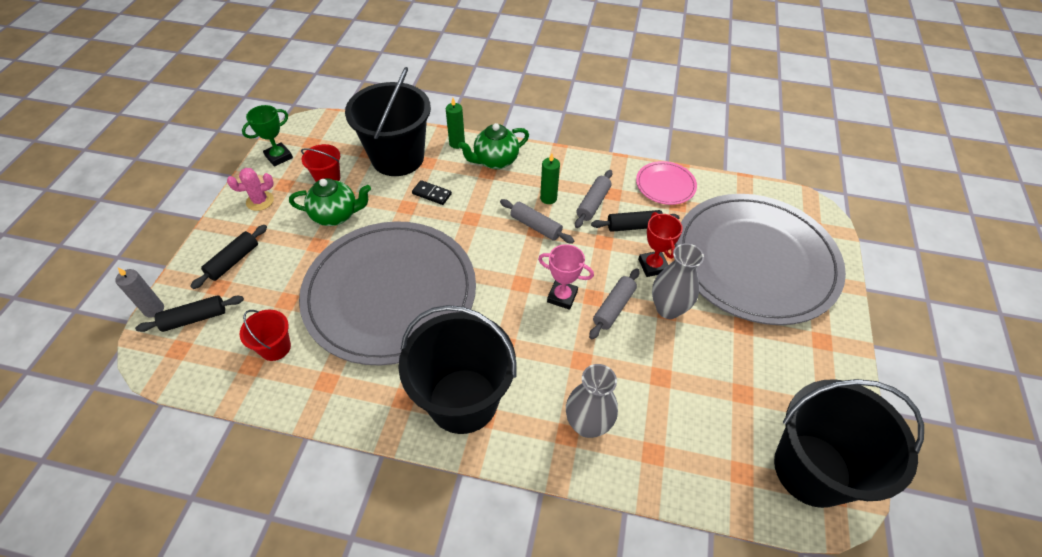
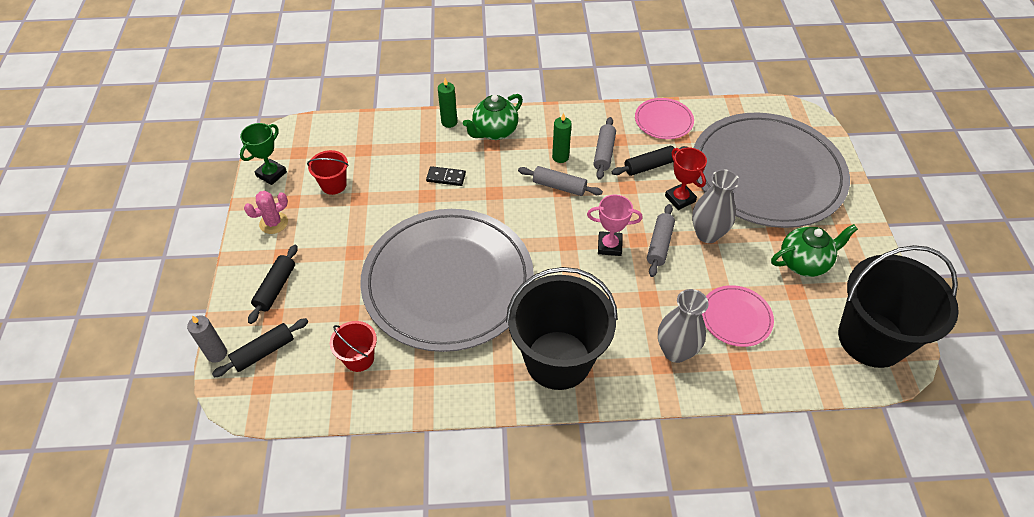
camera: 15 degrees left, 0 degrees up
green teapot [289,178,371,226] -> green teapot moved to [771,224,858,277]
black bucket [345,67,431,176] -> none
none -> pink plate [702,285,774,347]

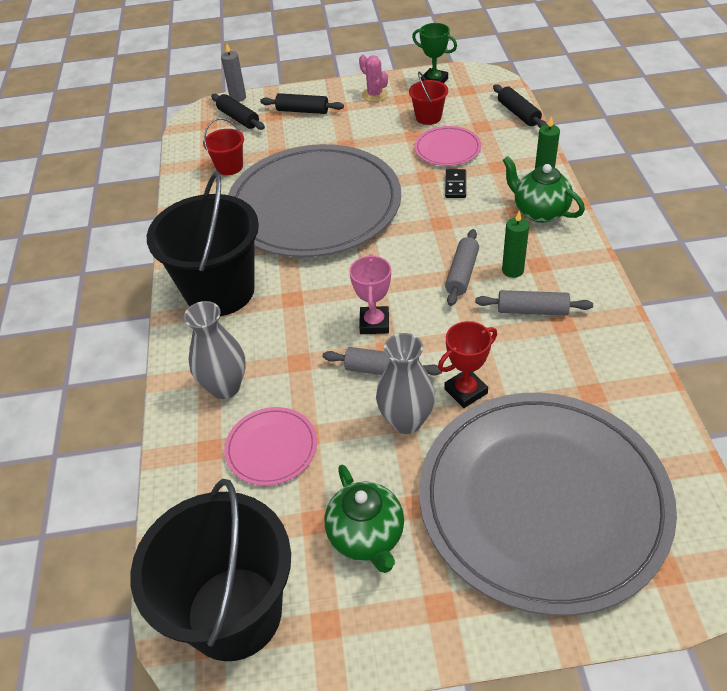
camera: 90 degrees right, 5 degrees down
black rolling pin [612,146,689,176] -> black rolling pin moved to [493,84,547,128]
pink plate [635,98,694,139] -> pink plate moved to [414,126,481,166]

